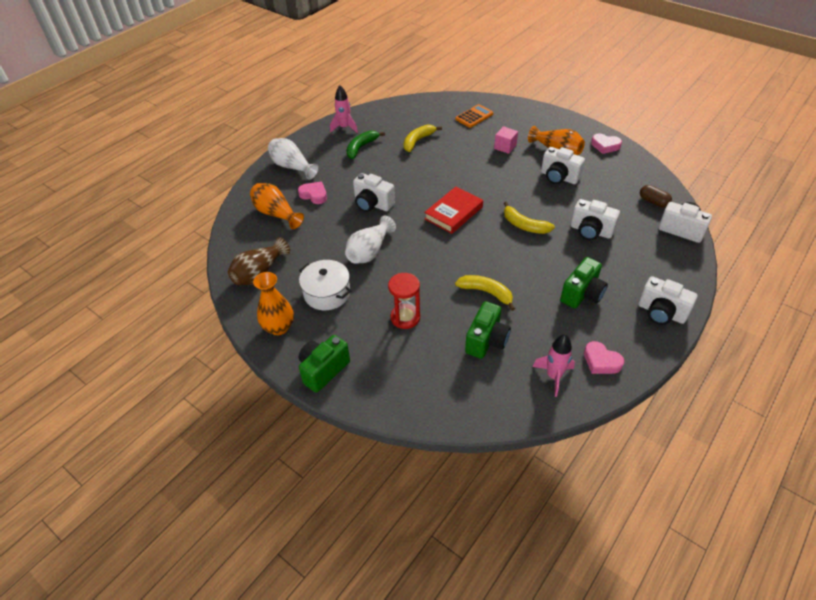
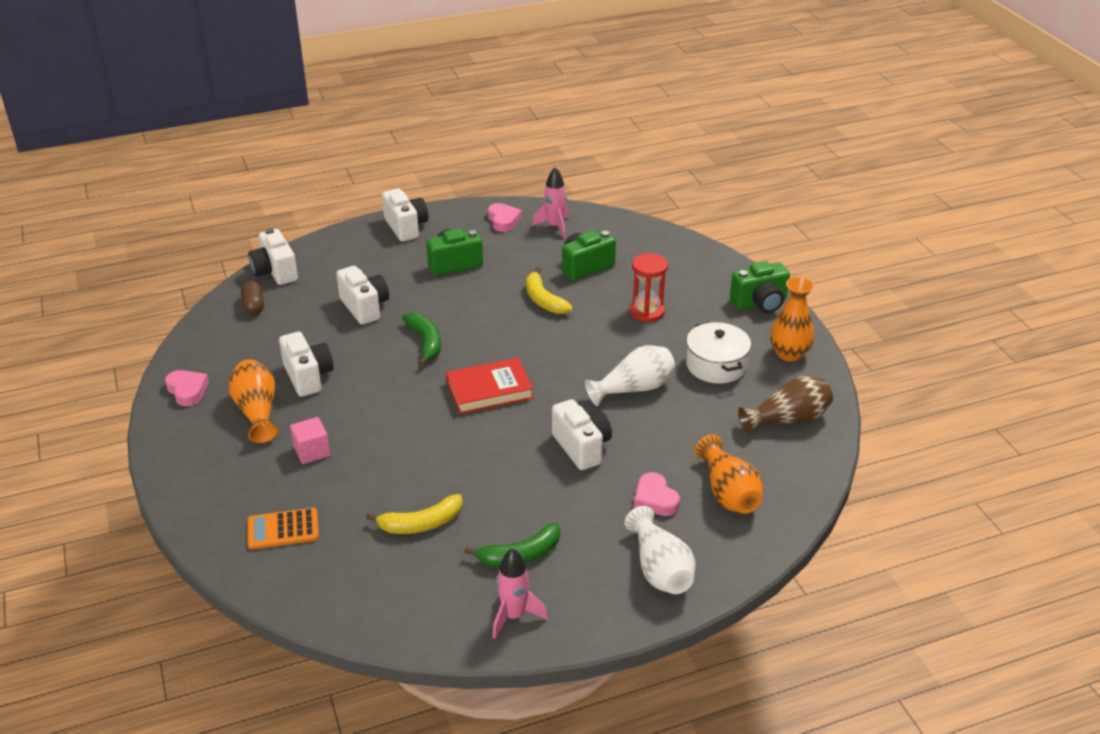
camera: 150 degrees left, 10 degrees down
yellow banana [504,202,555,234] -> green banana [402,312,441,366]

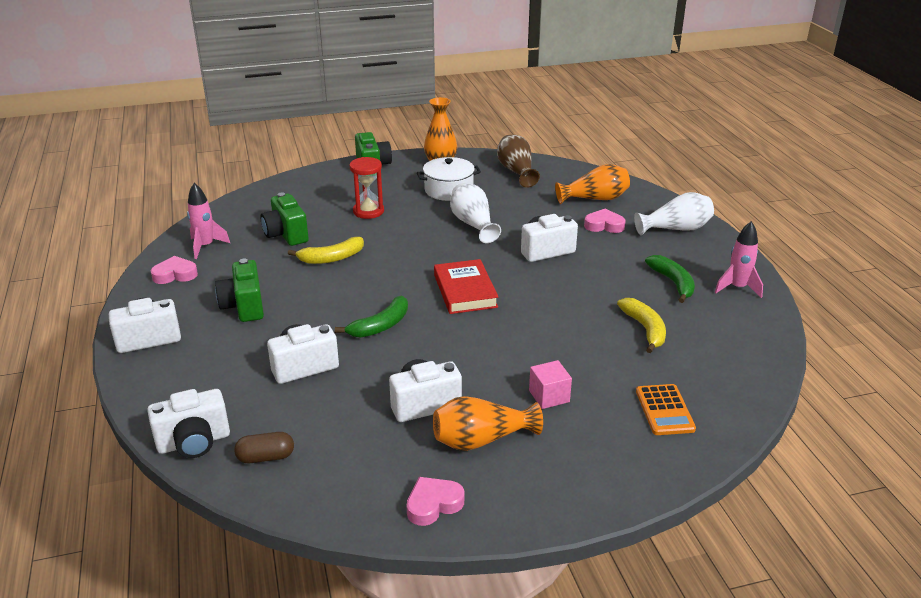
camera: 85 degrees left, 5 degrees down
green banana [402,312,441,366] -> green banana turned 150 degrees clockwise [335,296,408,338]
pink heart [634,472,680,516] -> pink heart turned 150 degrees counterclockwise [584,209,626,233]

